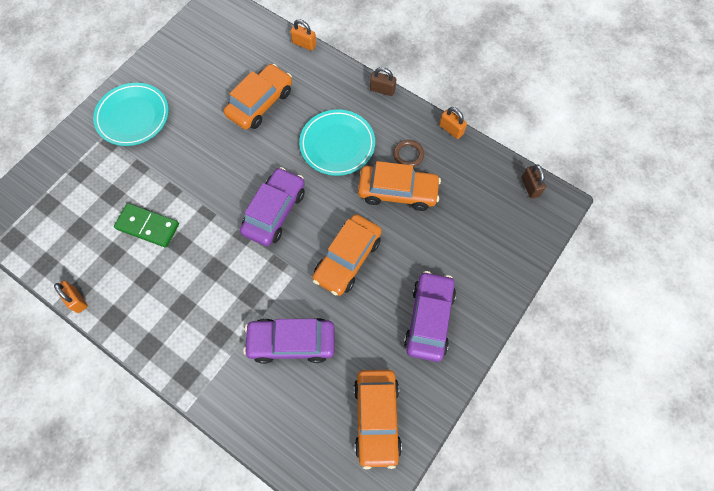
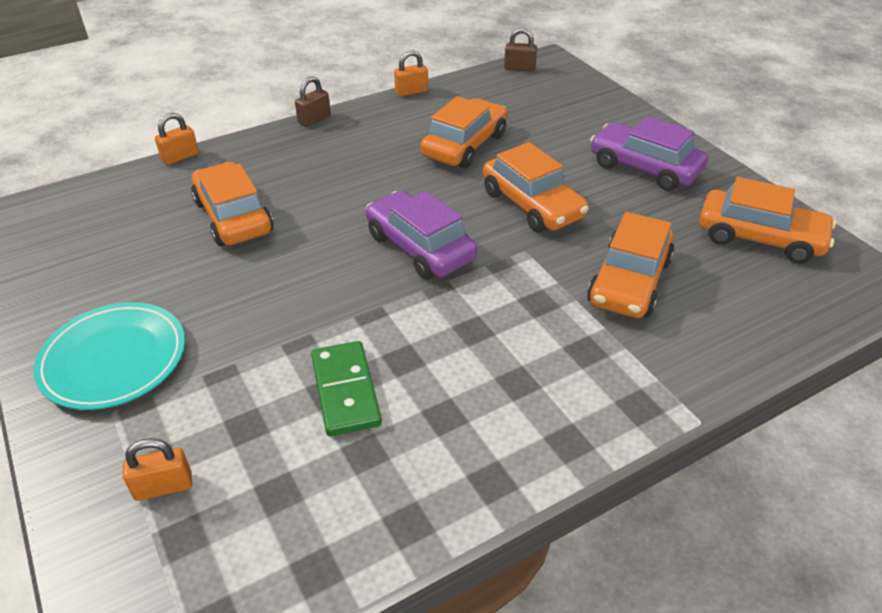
camera: 65 degrees left, 25 degrees down
orange padlock [54,281,88,313] -> orange padlock moved to [123,438,192,501]
green domino [114,203,179,248] -> green domino turned 60 degrees counterclockwise [311,341,382,437]
purple car [243,318,335,364] -> orange car [587,212,674,318]
turquoise plate [299,110,375,176] -> none
brown ring [393,140,424,167] -> none

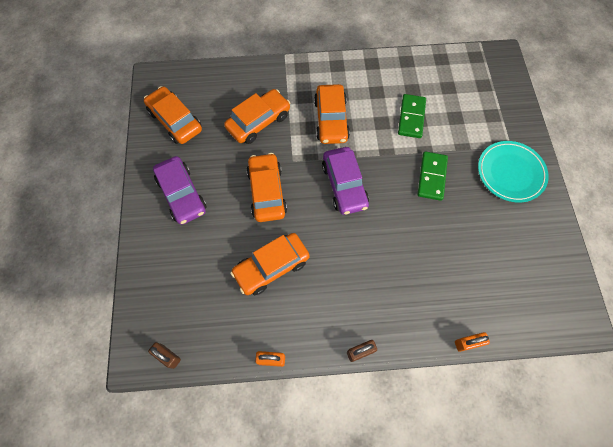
camera: 155 degrees left, 25 degrees up
orange padlock [123,438,192,501] -> none
orange car [191,162,273,246] -> orange car moved to [314,84,350,144]
none -> green domino [417,151,448,201]

